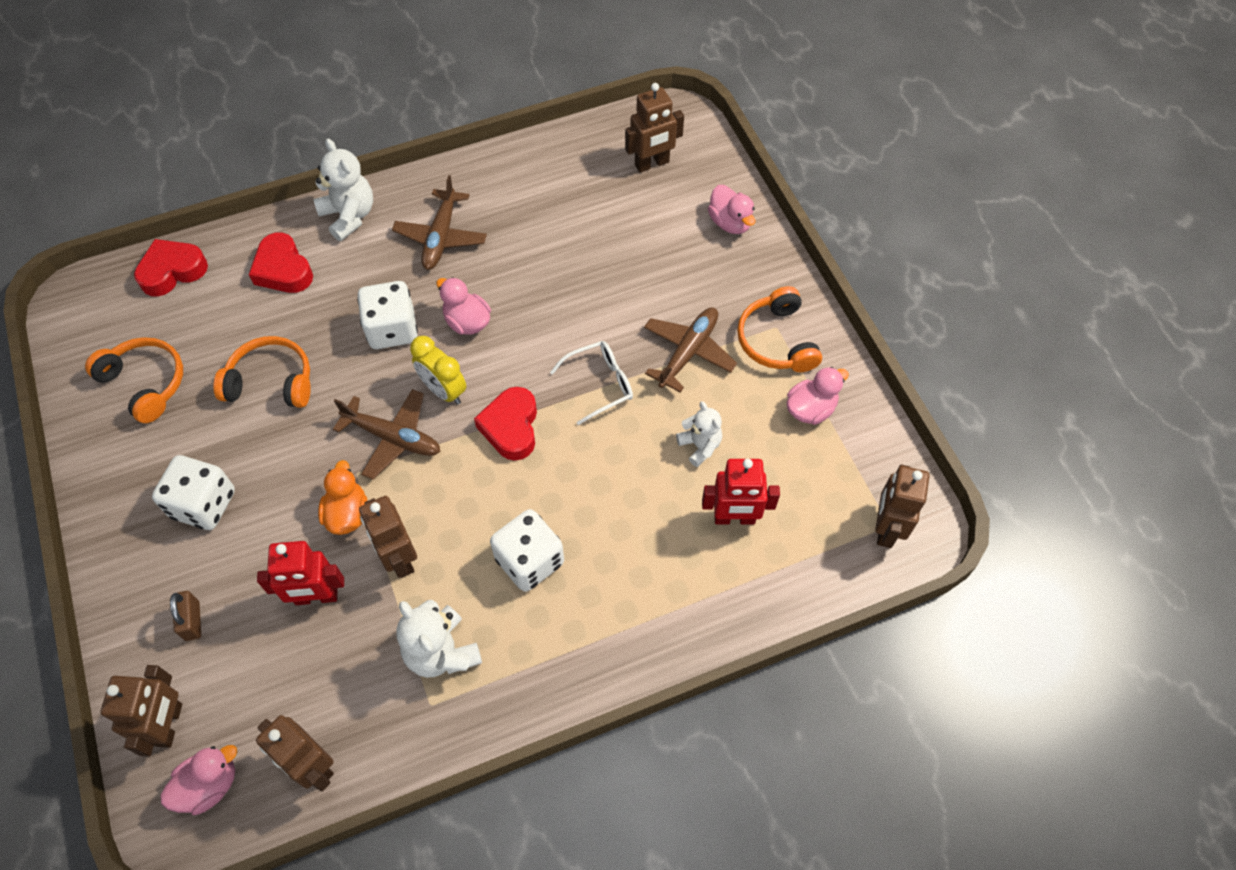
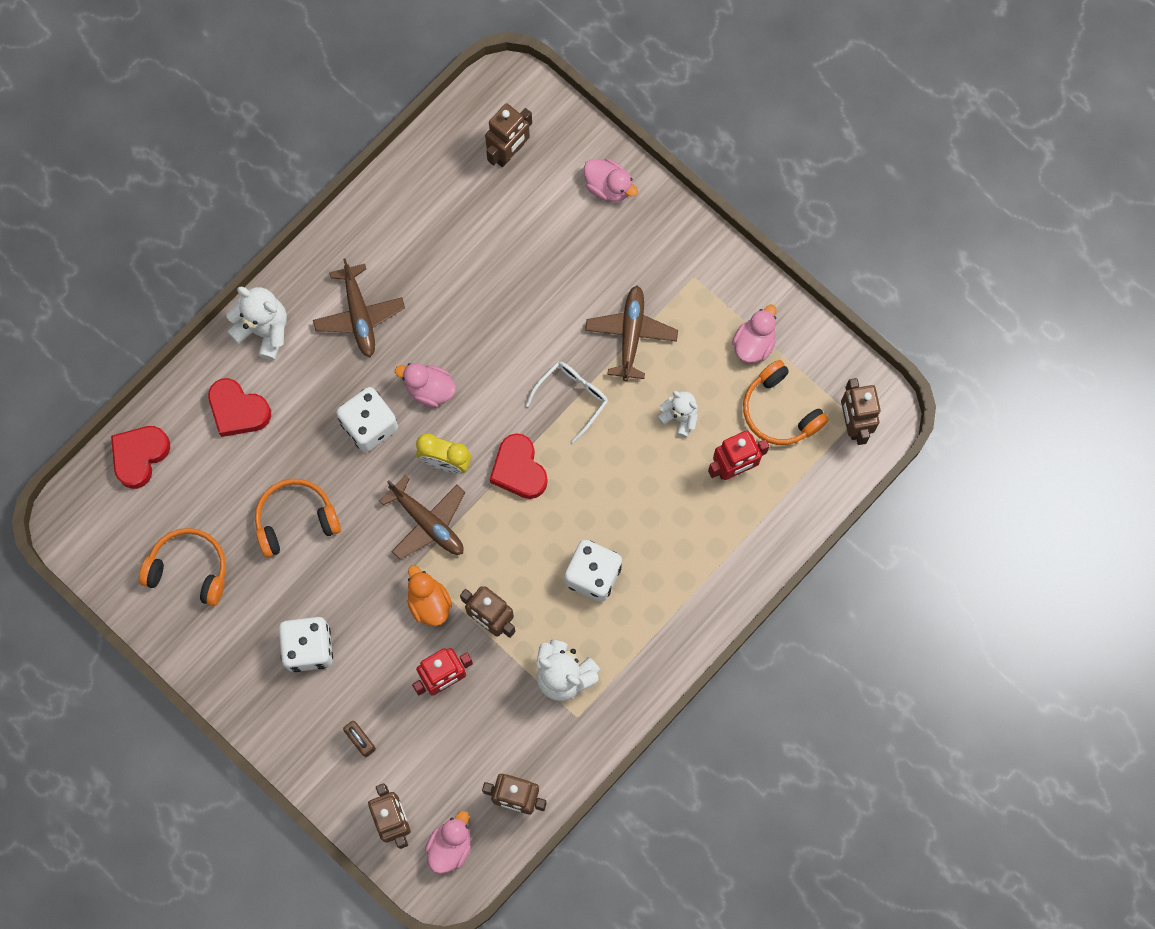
camera: 25 degrees left, 15 degrees up
brown plane [333,389,440,480] -> brown plane turned 45 degrees clockwise [379,474,465,559]
orange headphones [737,286,822,372] -> orange headphones moved to [743,360,829,445]

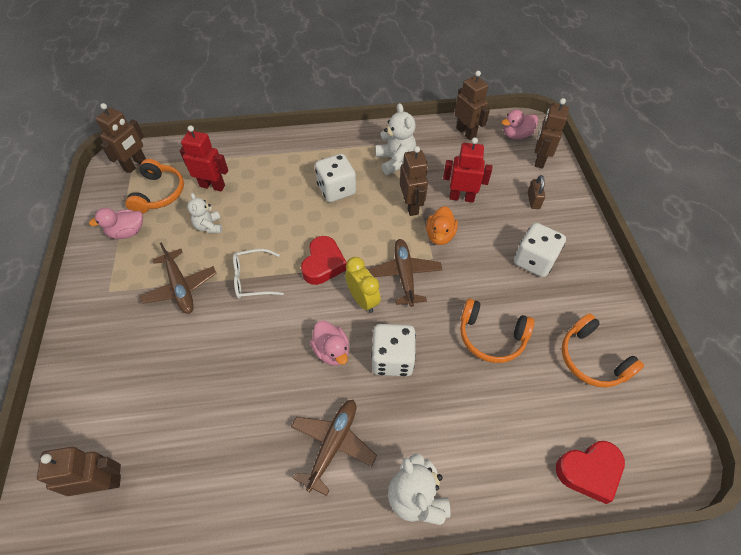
camera: 140 degrees left, 20 degrees down
red heart [208,378,271,437] -> none
pink duck [584,159,638,202] -> none
brown plane [585,285,678,381] -> brown plane turned 75 degrees counterclockwise [140,242,217,314]

